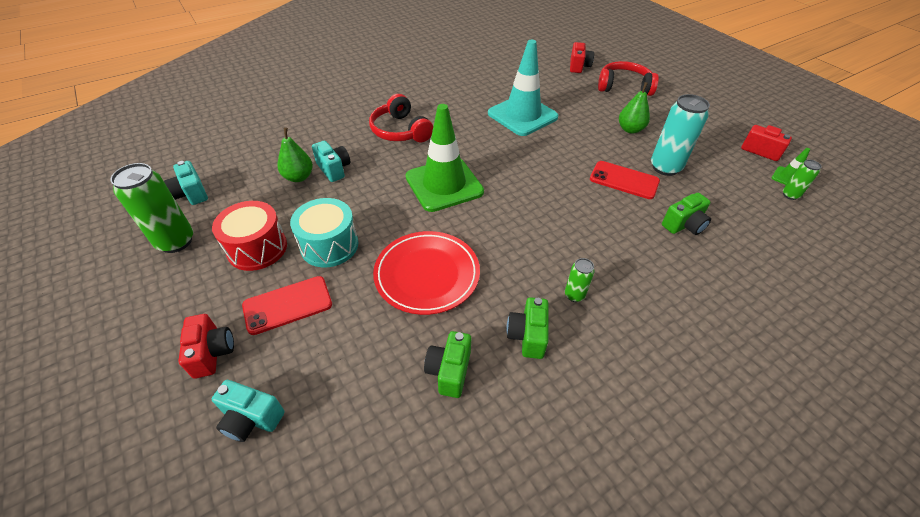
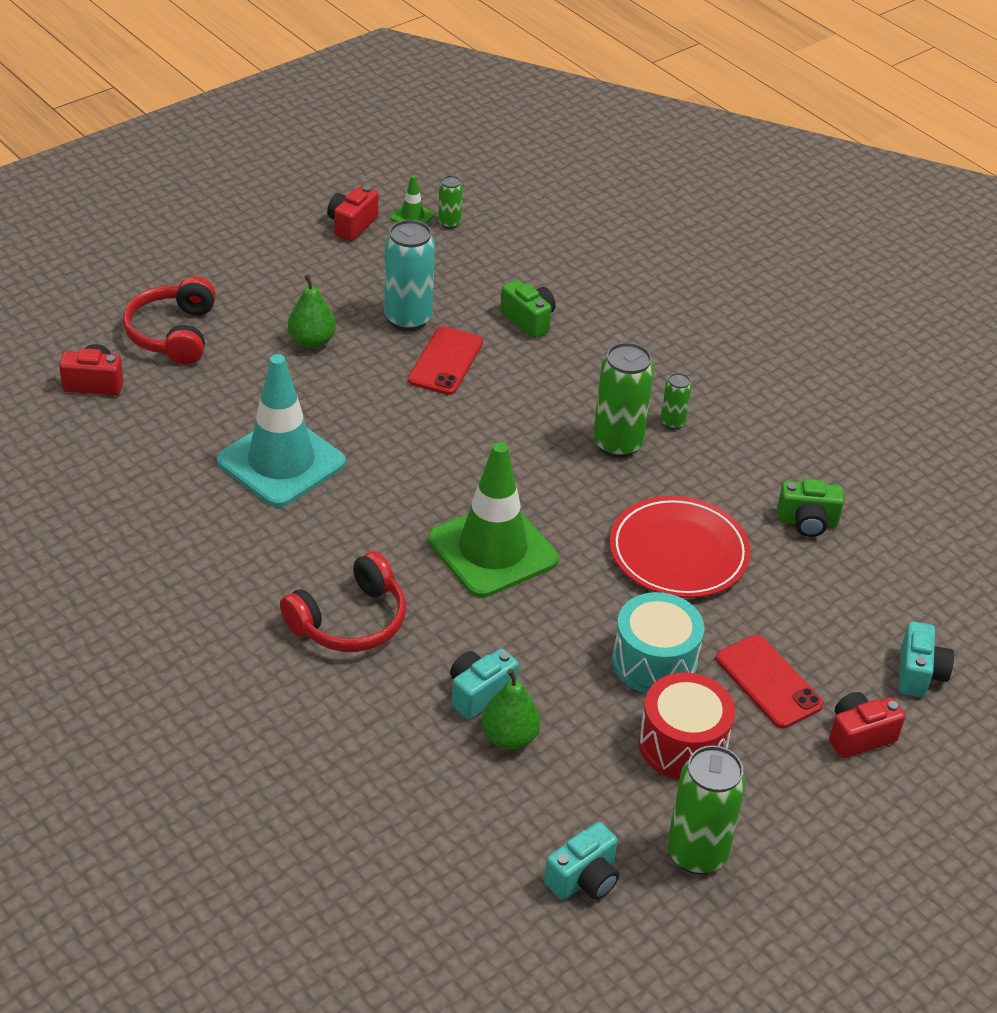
camera: 100 degrees left, 5 degrees down
green camera [506,297,548,359] -> none
none -> green can [593,342,654,458]

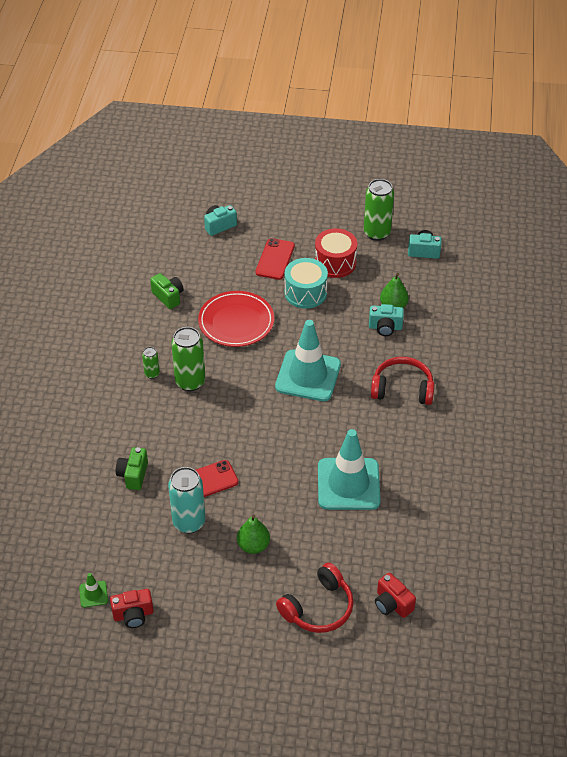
camera: 130 degrees left, 5 degrees up
green traffic cone [428,442,559,598] -> turquoise traffic cone [275,320,341,401]
green can [438,176,463,229] -> none
red camera [829,692,905,758] -> none

